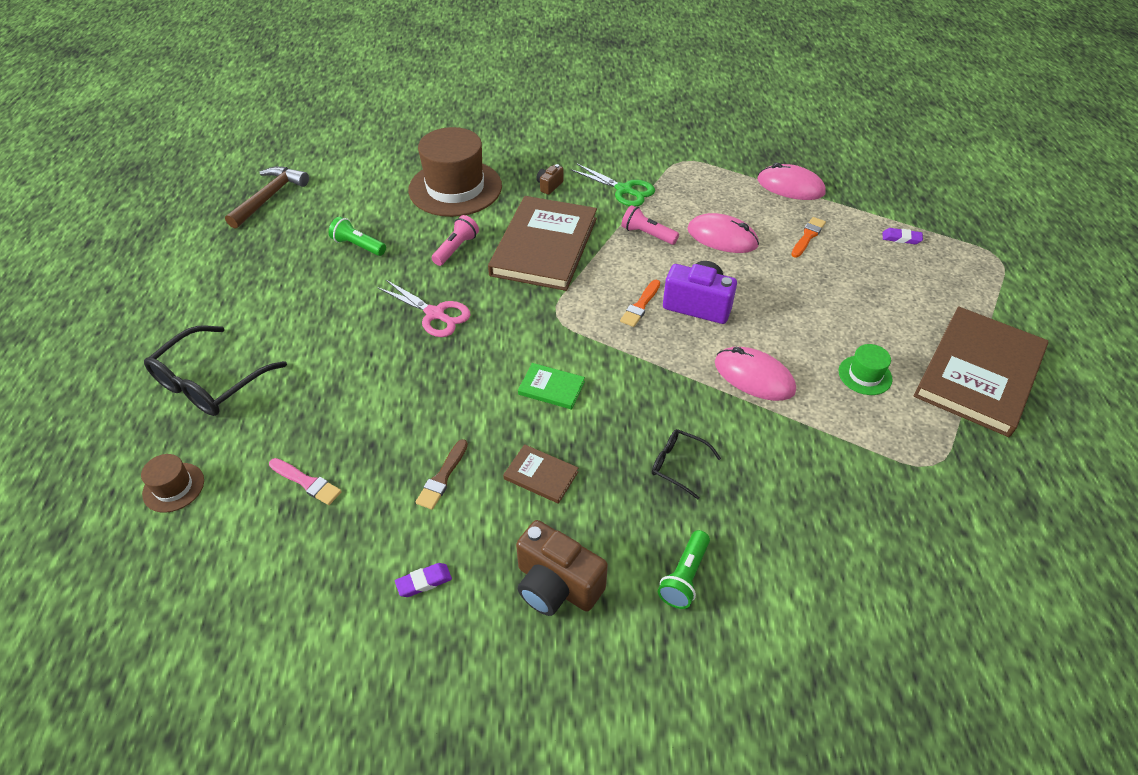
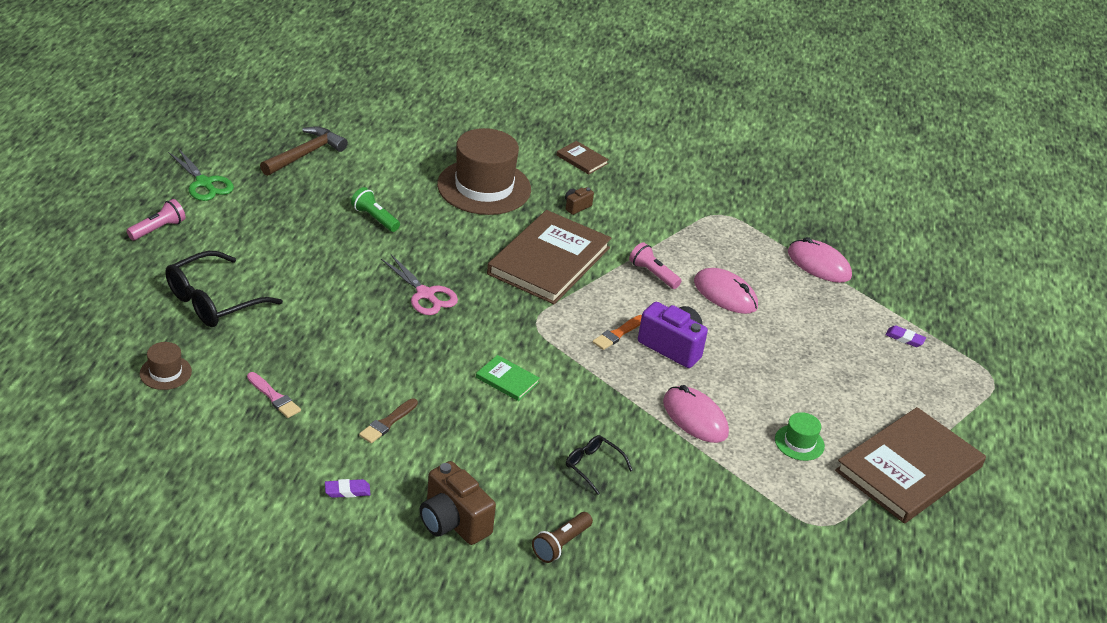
camera: 10 degrees right, 10 degrees down
pink flashlight [432,215,479,266] -> pink flashlight moved to [127,199,185,240]
brown book [503,444,579,504] -> brown book moved to [557,141,609,175]
green scissors [570,164,655,206] -> green scissors moved to [168,148,234,201]
green flashlight [658,530,710,609] -> brown flashlight [532,512,593,563]
orange brush [791,217,826,257] -> none

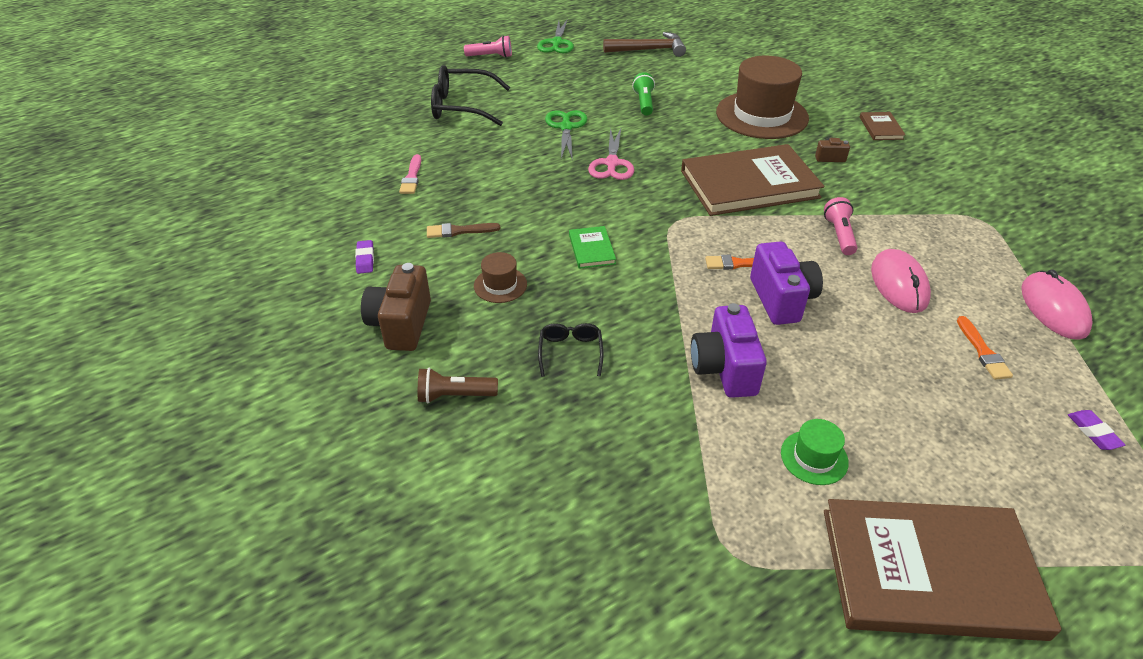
camera: 50 degrees right, 5 degrees up
brown hat [140,342,192,390] -> brown hat moved to [474,252,527,303]
purple eraser [325,479,371,498] -> purple eraser turned 45 degrees clockwise [355,240,374,274]
pink mouse [663,385,729,443] -> purple camera [691,303,767,398]
none -> green scissors [545,110,587,161]
none -> orange brush [957,316,1013,380]

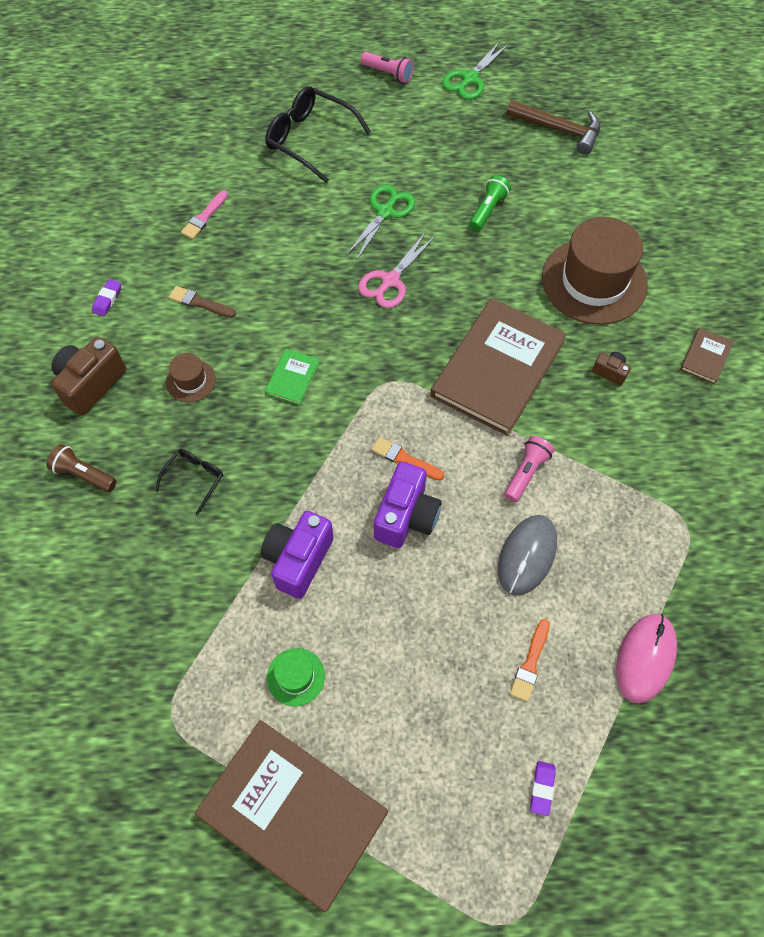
camera: 30 degrees right, 20 degrees up
brown book [681,144,824,216] -> brown book turned 75 degrees counterclockwise [430,298,567,436]
pink mouse [871,249,931,313] -> grey mouse [498,515,557,596]

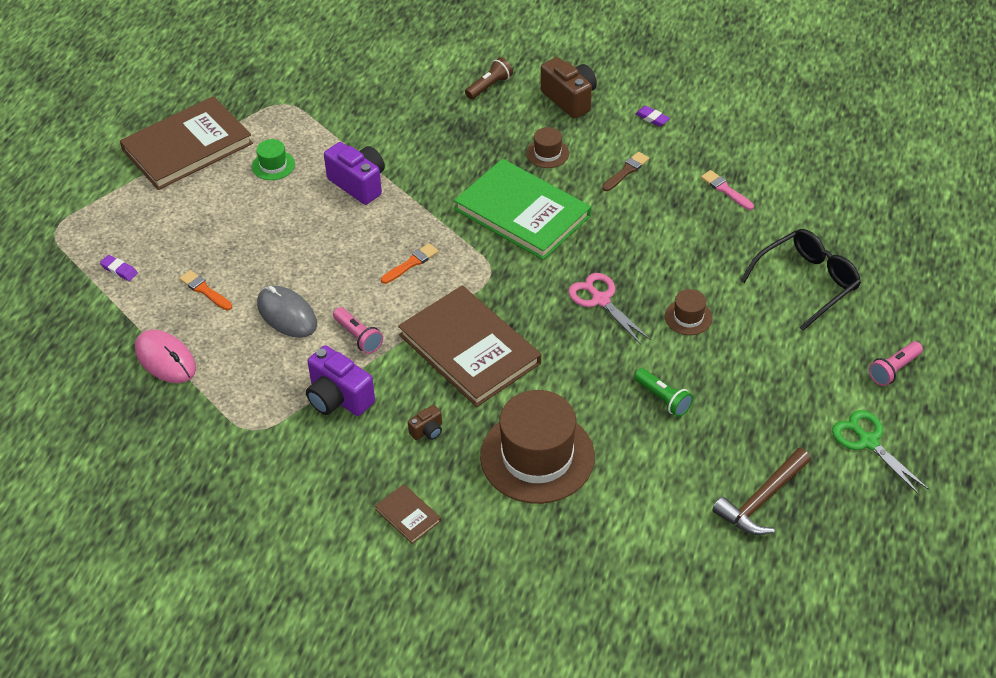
camera: 110 degrees right, 15 degrees down
black glasses [155,449,223,515] -> none
green book [265,349,319,405] -> green book [454,159,591,260], size x2.37
green scissors [346,184,415,260] -> brown hat [665,289,712,335]
purple camera [374,462,442,548] -> purple camera moved to [306,345,375,416]

